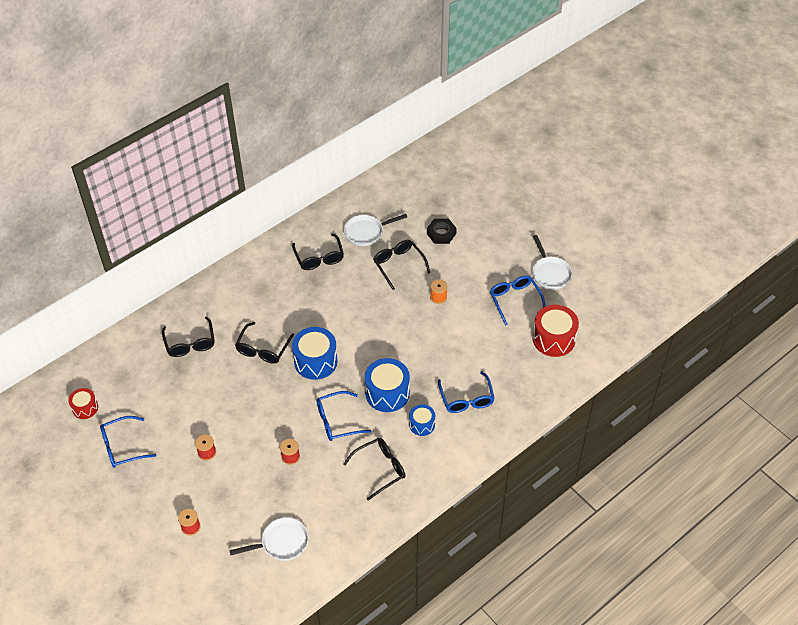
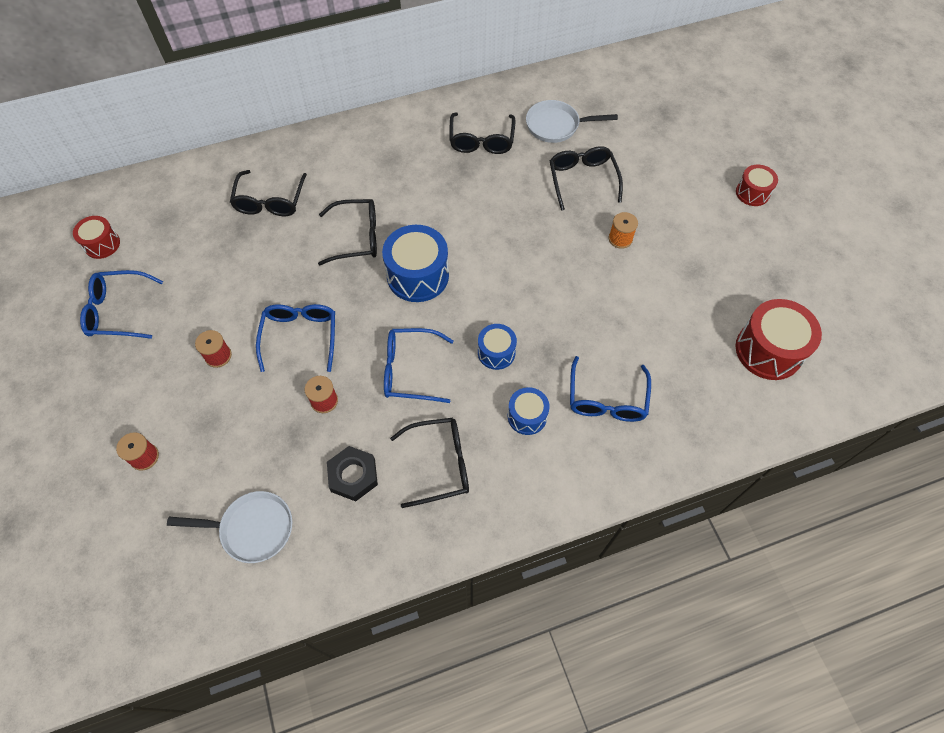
camera: 20 degrees right, 10 degrees up
black glasses [235,322,294,364] -> black glasses turned 135 degrees counterclockwise [318,199,377,265]
blue drum [365,358,410,412] -> blue drum [478,324,517,370], size x0.57
black nut [427,219,457,244] -> black nut moved to [327,446,378,501]
blue glasses [490,276,546,326] -> blue glasses moved to [256,304,335,372]
white pan [532,235,572,290] -> none
none -> red drum [736,165,778,206]

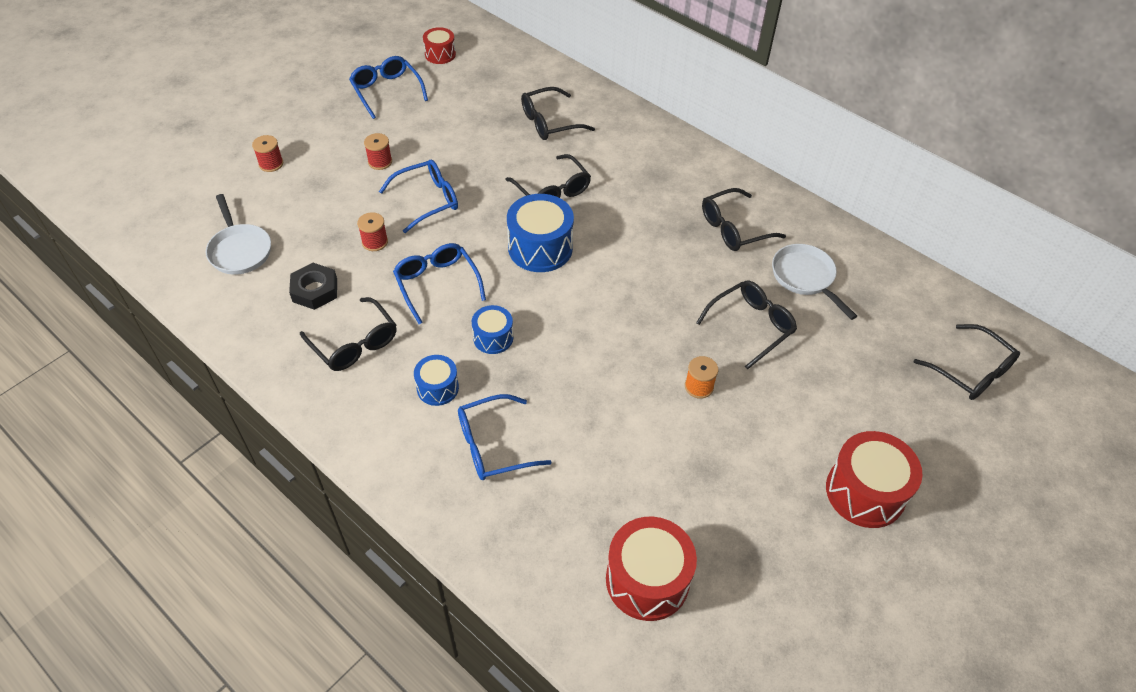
camera: 60 degrees right, 10 degrees down
red drum [736,165,778,206] -> red drum [826,431,923,528], size x1.74
none -> black glasses [914,324,1020,400]

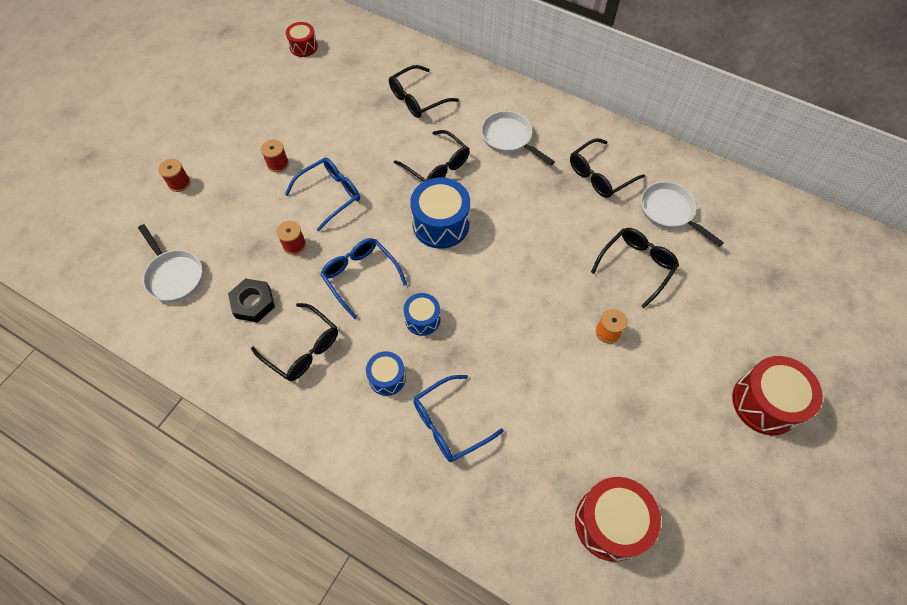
camera: 10 degrees left, 10 degrees up
blue glasses [349,56,428,119] -> none
black glasses [914,324,1020,400] -> none
none -> white pan [481,111,555,165]

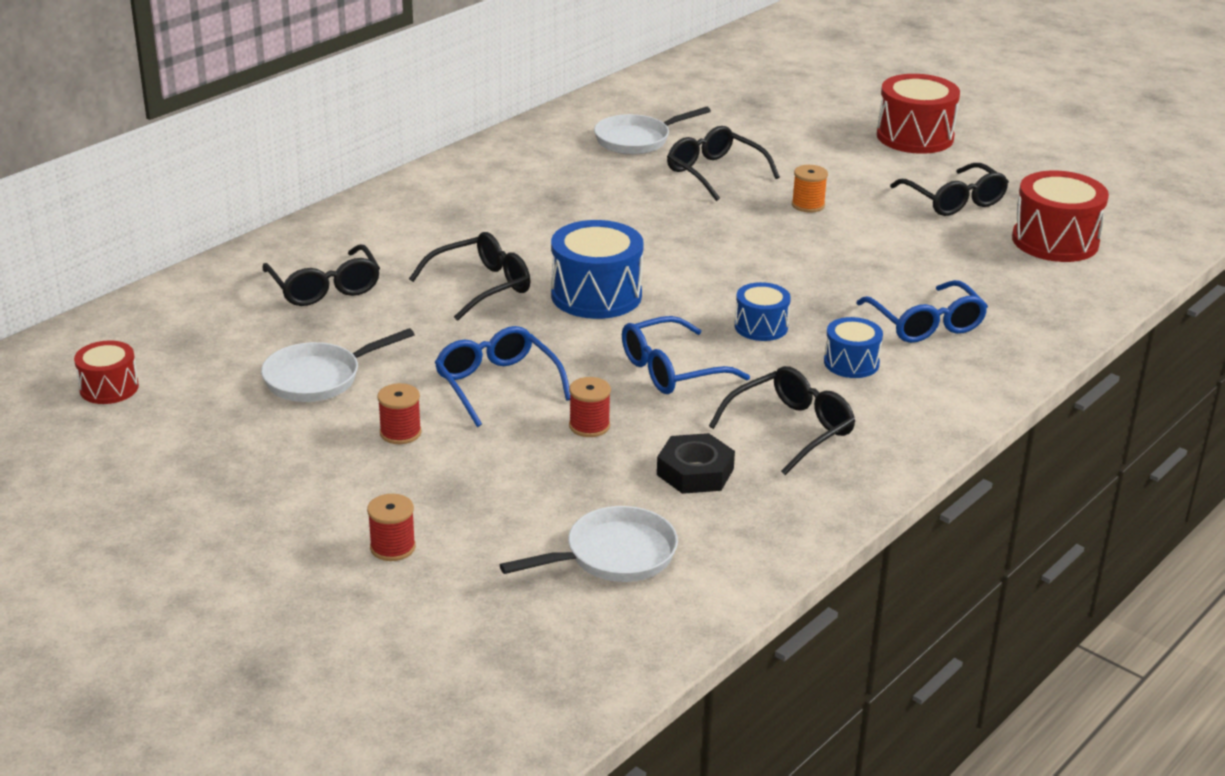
camera: 80 degrees left, 30 degrees down
white pan [481,111,555,165] -> white pan moved to [261,328,415,402]
black glasses [570,138,645,198] -> black glasses moved to [890,163,1009,216]

